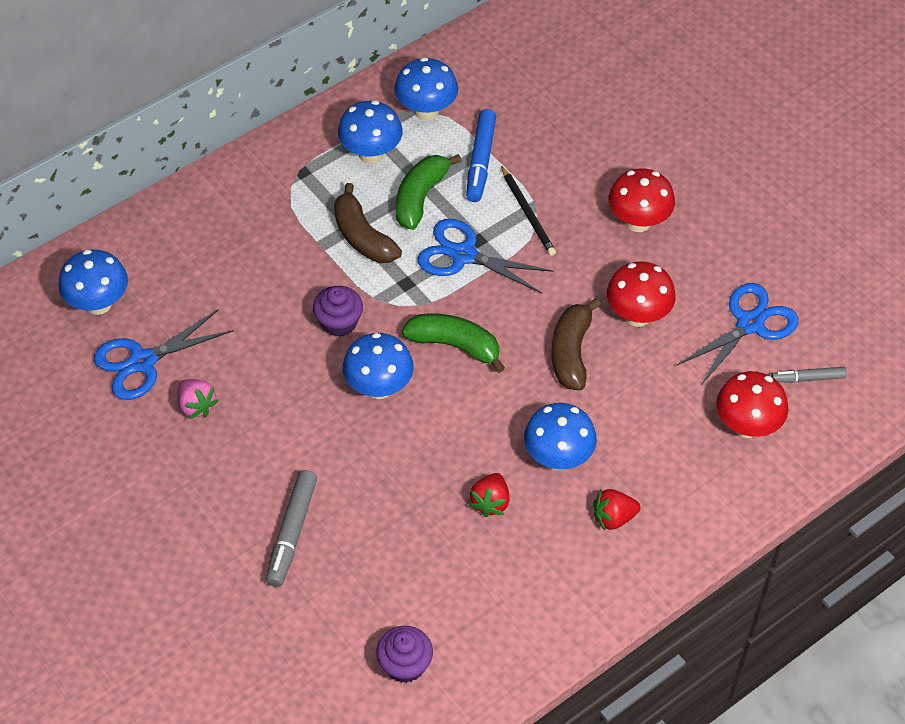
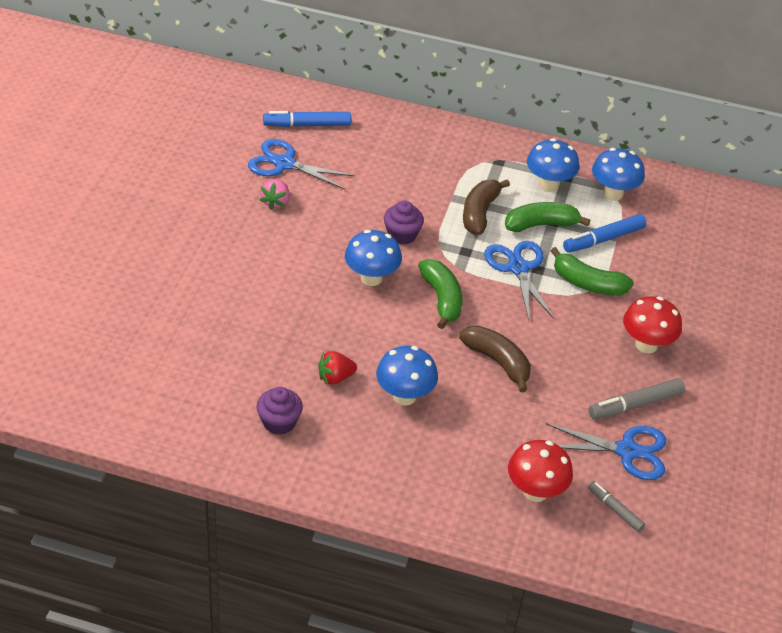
camera: 50 degrees right, 10 degrees down
blue mushroom [58,249,128,315] -> blue marker [263,111,351,127]
grey marker [266,470,317,587] -> grey marker moved to [589,378,685,419]
purple cupcake [376,626,433,683] -> purple cupcake moved to [256,387,303,435]
black pencil [501,166,556,256] -> green banana [551,247,634,296]
brown banana [551,298,601,391] -> brown banana turned 75 degrees clockwise [459,326,531,392]
red strawberry [593,489,641,531] -> none
red mushroom [607,262,676,327] -> none

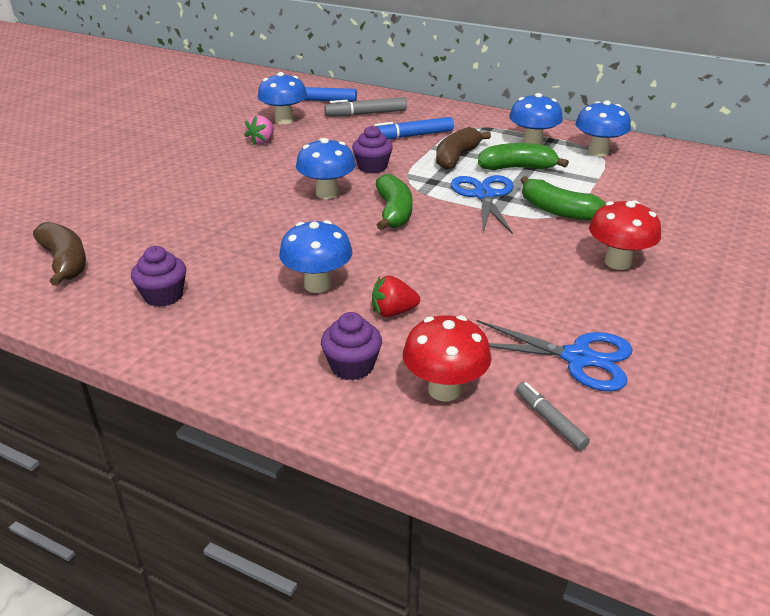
camera: 15 degrees right, 10 degrees down
blue scissors [248,139,355,190] -> blue mushroom [258,72,307,124]
red strawberry [318,351,357,385] -> red strawberry moved to [372,276,420,317]
brown banana [459,326,531,392] -> brown banana moved to [33,222,86,286]
blue marker [563,214,646,253] -> blue marker moved to [374,117,454,140]
grey marker [589,378,685,419] -> grey marker moved to [324,97,407,116]
none -> purple cupcake [321,312,382,380]

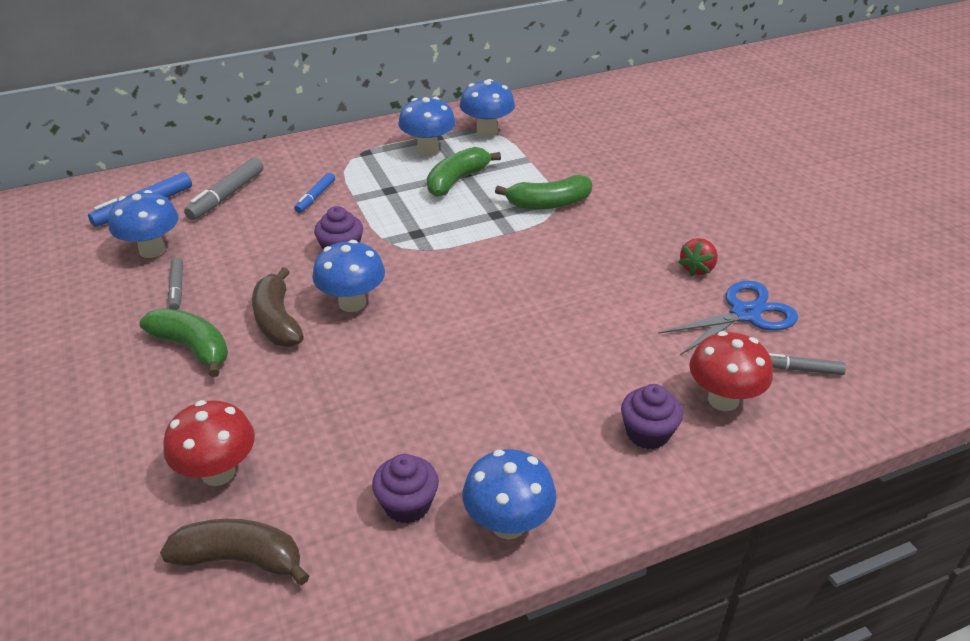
camera: 50 degrees left, 5 degrees up
pink strawberry [244,115,274,145] -> grey marker [168,258,183,310]
blue mushroom [279,220,352,293] -> blue mushroom moved to [462,449,557,539]
red strawberry [372,276,420,317] -> red strawberry moved to [678,238,718,277]
blue marker [374,117,454,140] -> blue marker [294,173,335,213], size x0.62
green banana [376,174,413,230] -> green banana moved to [140,308,228,377]
brown banana [436,127,491,170] -> brown banana moved to [252,267,304,347]
blue scissors [450,175,514,234] -> none
red mushroom [589,200,661,270] -> red mushroom moved to [163,400,255,486]

